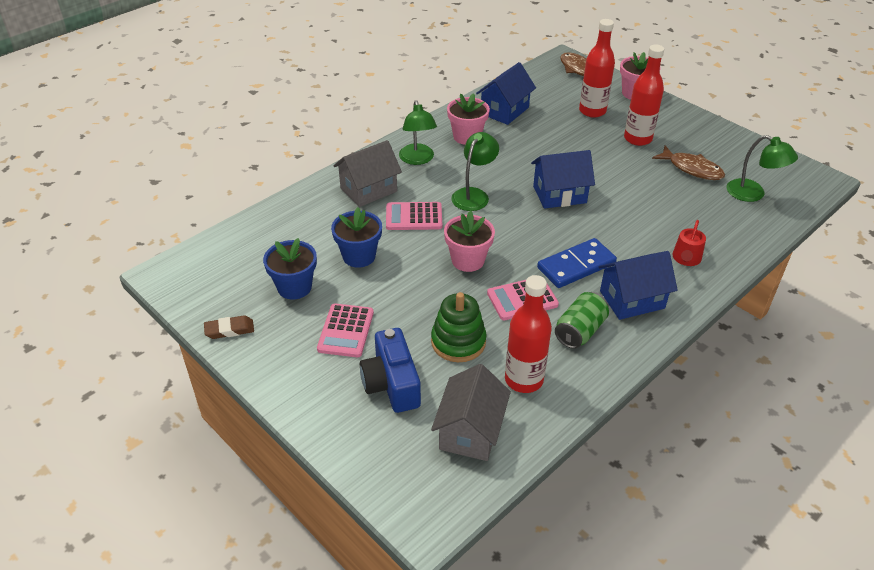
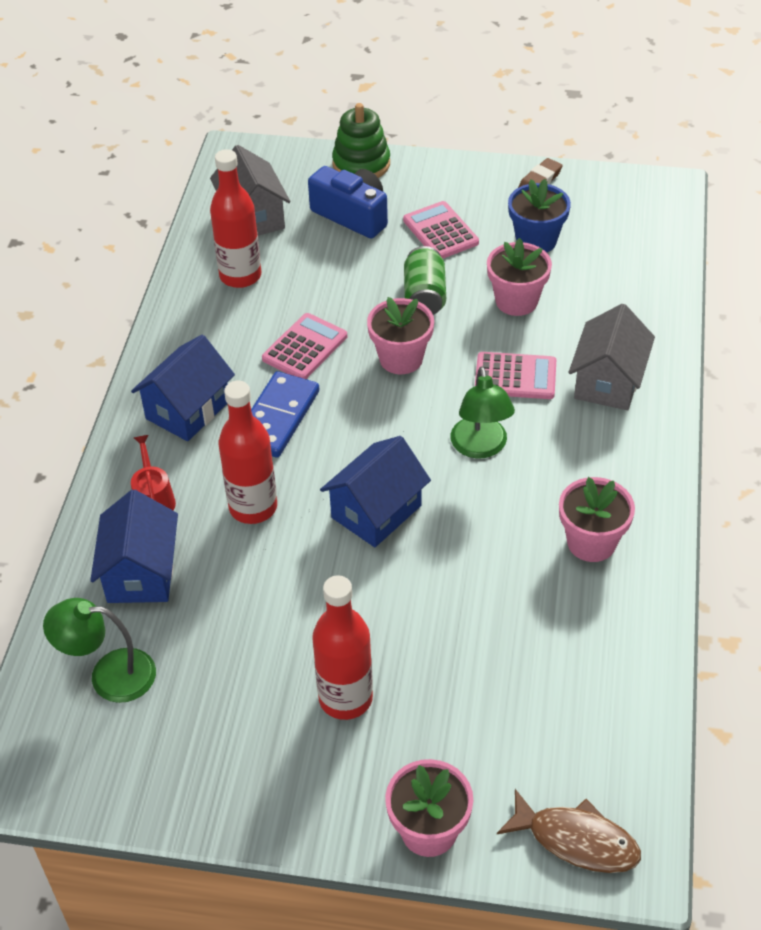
camera: 145 degrees right, 5 degrees up
blue flower pot [331,207,382,268] -> pink flower pot [487,238,552,316]
pink calculator [386,202,442,230] -> pink calculator turned 45 degrees clockwise [475,352,556,399]
green lamp [399,100,437,165] -> none
green stacking toy [431,292,487,362] -> green stacking toy moved to [332,103,390,178]
blue house [476,62,536,125] -> blue house moved to [90,490,178,603]
green can [555,292,609,349] -> green can moved to [404,246,446,315]
red bottle [579,19,615,118] -> red bottle moved to [219,381,277,524]
brown fish [652,146,725,180] -> none

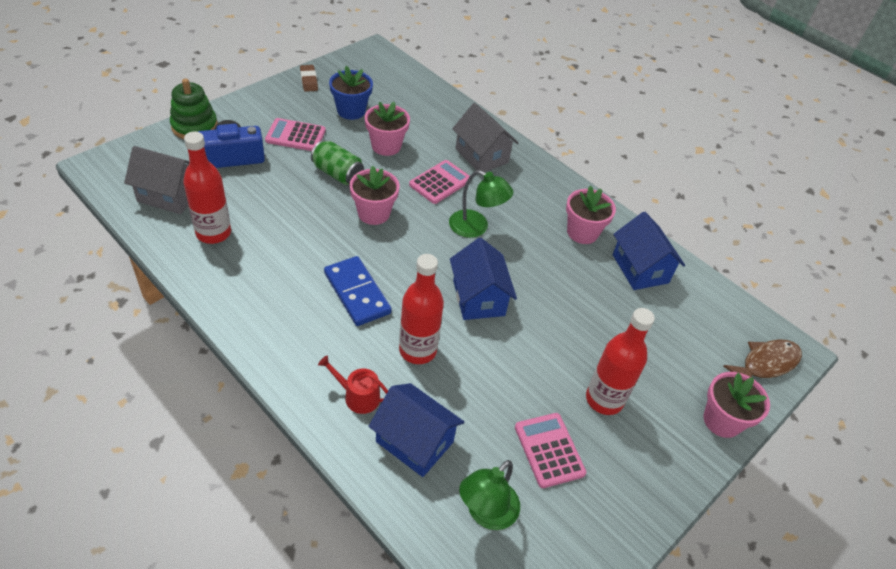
camera: 60 degrees left, 0 degrees up
blue house [131,335,235,441] -> blue house moved to [613,212,685,290]
pink calculator [262,313,347,379] -> pink calculator moved to [515,413,586,488]

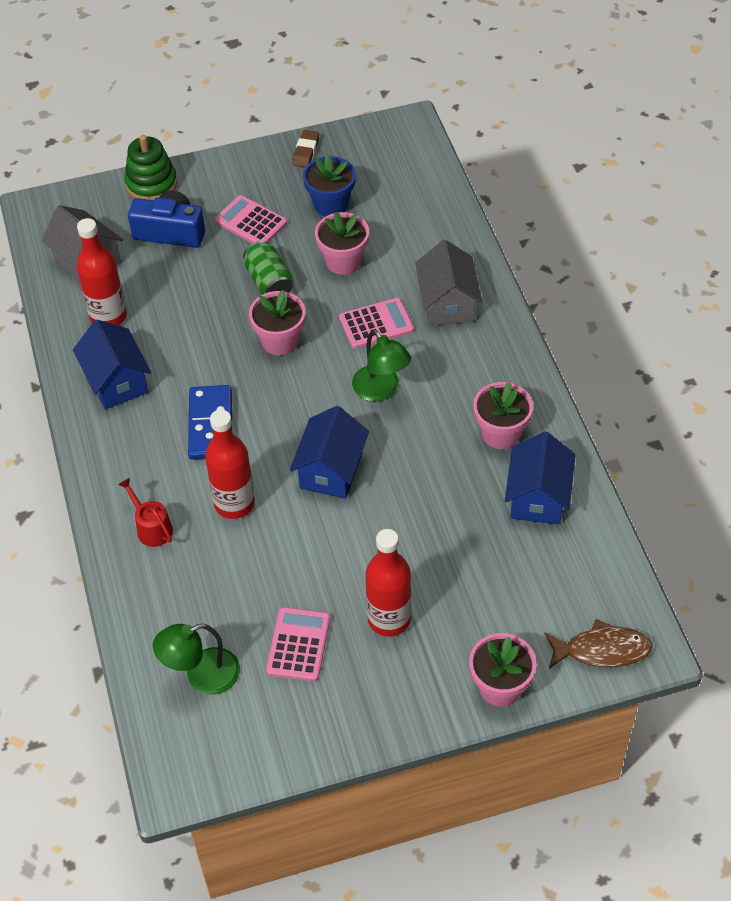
camera: 35 degrees right, 5 degrees up
blue house [369,383,464,477] -> blue house moved to [73,320,151,409]

